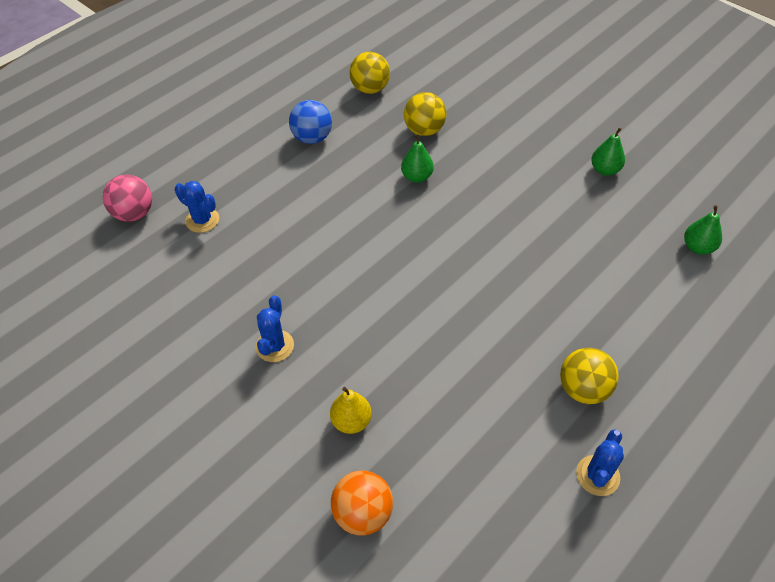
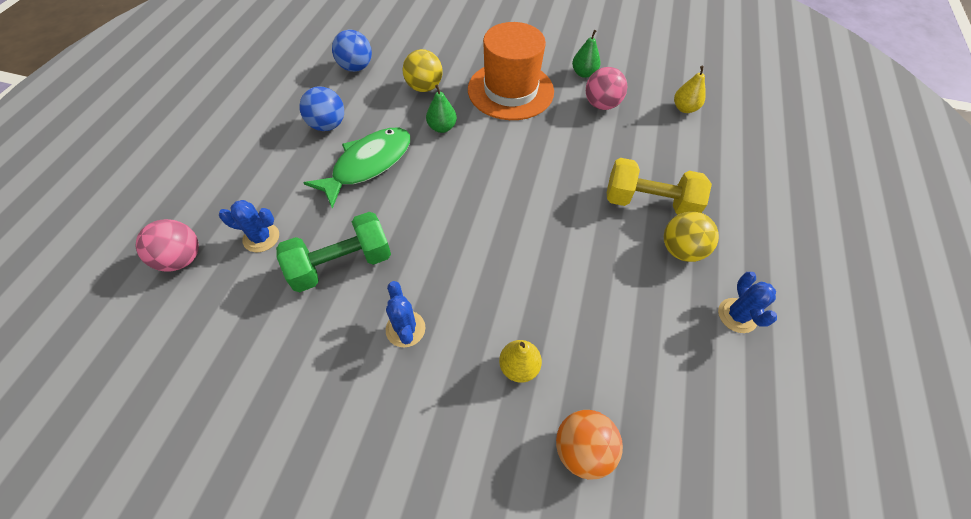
camera: 30 degrees left, 5 degrees up
yellow ball [350,52,390,94] -> blue ball [332,30,372,72]
green pear [684,205,722,255] -> yellow pear [674,65,705,113]
none -> green dumbbell [276,212,391,292]
none -> green fish [304,128,411,208]
none -> orange hat [468,22,554,120]
none -> pink ball [586,67,627,110]
none -> yellow dumbbell [607,158,712,215]

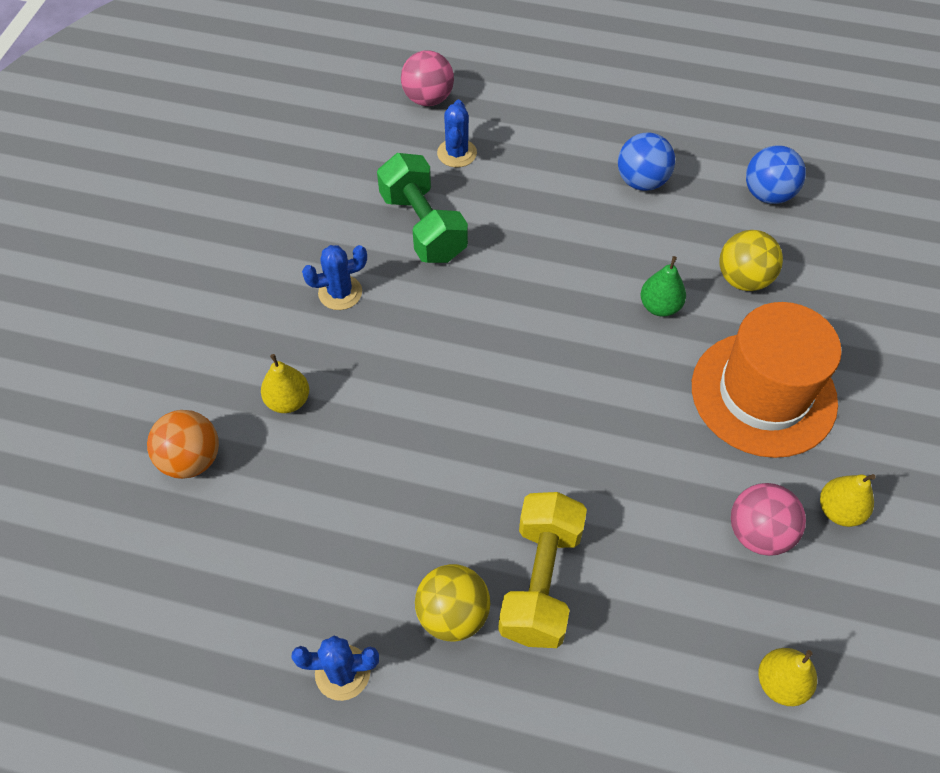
camera: 90 degrees right, 0 degrees up
green fish [304,128,411,208] -> none
green pear [572,30,601,78] -> yellow pear [820,474,876,527]

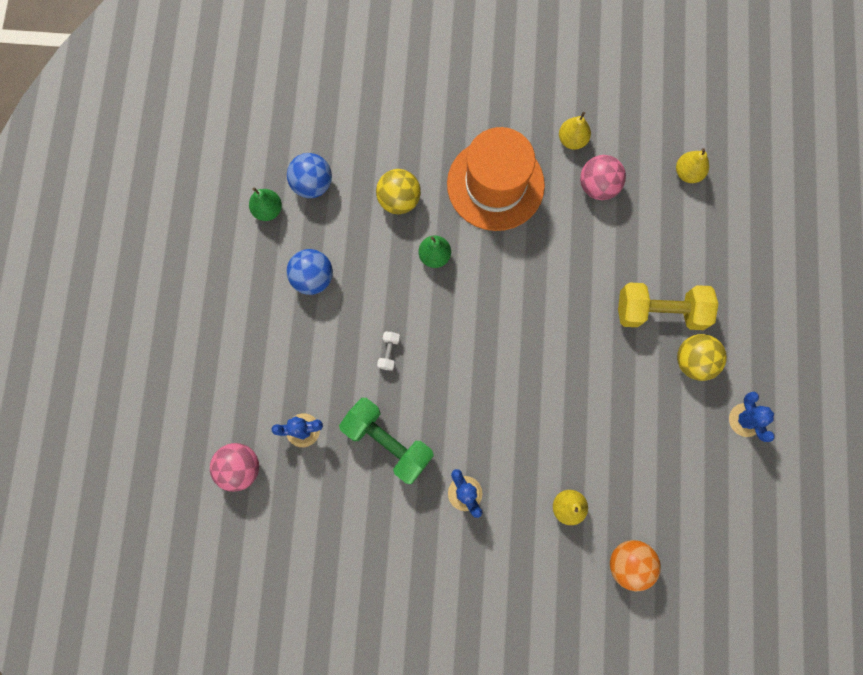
camera: 100 degrees left, 20 degrees up
green dumbbell [377,153,468,263] -> green dumbbell turned 75 degrees clockwise [339,398,434,484]
none -> green pear [249,187,282,221]
none -> white dumbbell [377,331,400,371]

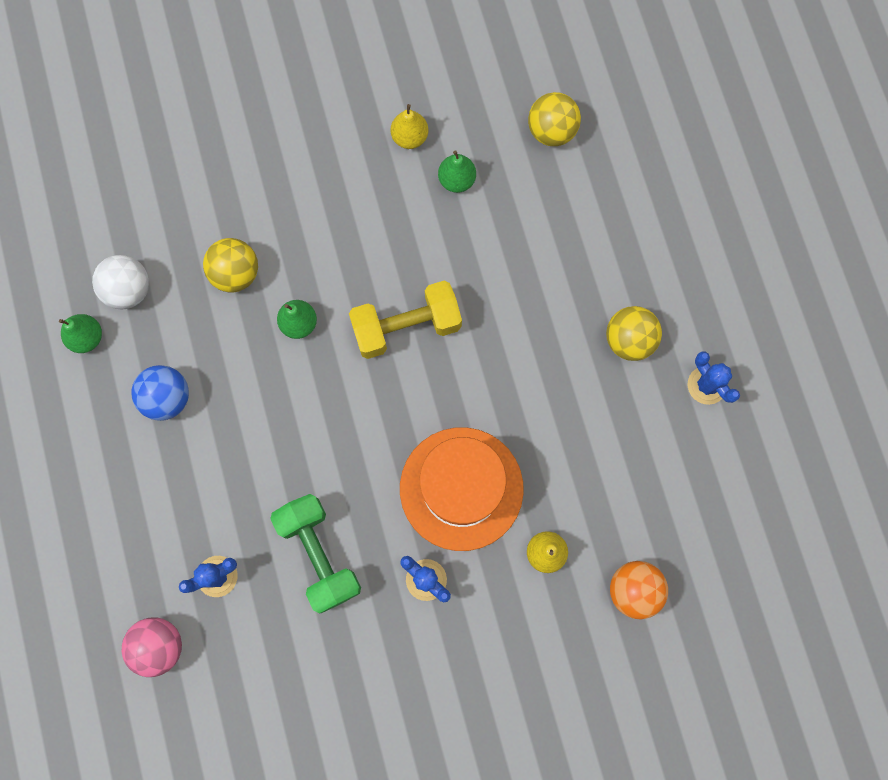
camera: 20 degrees left, 0 degrees up
blue ball [287,153,332,198] -> white ball [92,255,149,310]
green dumbbell [339,398,434,484] -> green dumbbell turned 45 degrees clockwise [270,494,361,613]
white dumbbell [377,331,400,371] -> none
orange hat [447,127,545,231] -> orange hat moved to [400,427,524,551]
pink ball [580,155,626,200] -> green pear [438,150,476,193]
yellow dumbbell [618,283,718,330] -> yellow dumbbell moved to [349,281,462,359]
yellow pear [676,148,709,183] -> yellow ball [528,92,581,146]

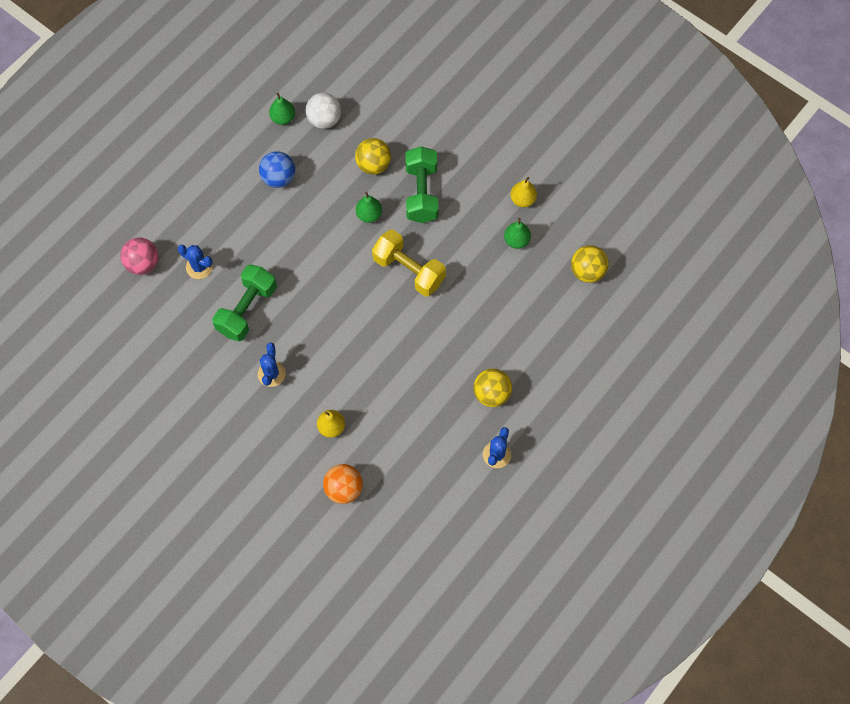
camera: 55 degrees right, 10 degrees down
orange hat [400,427,524,551] -> none
none -> green dumbbell [405,146,438,223]

